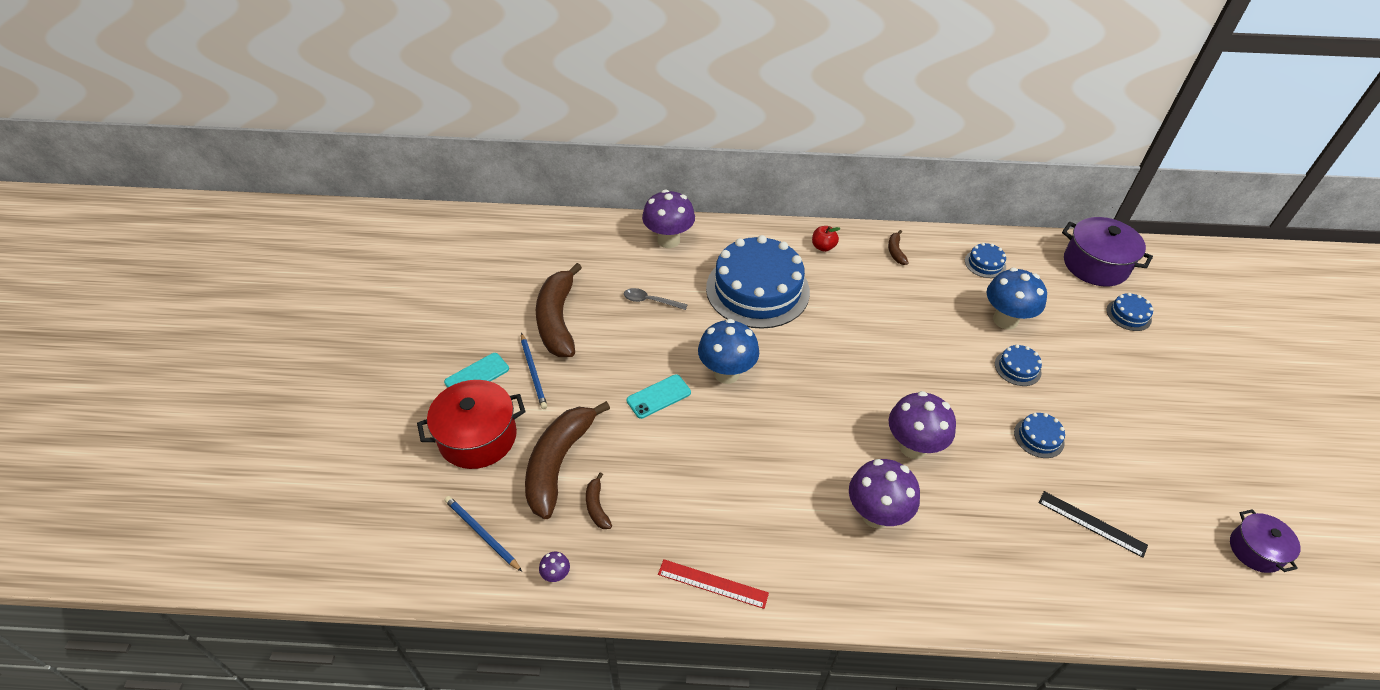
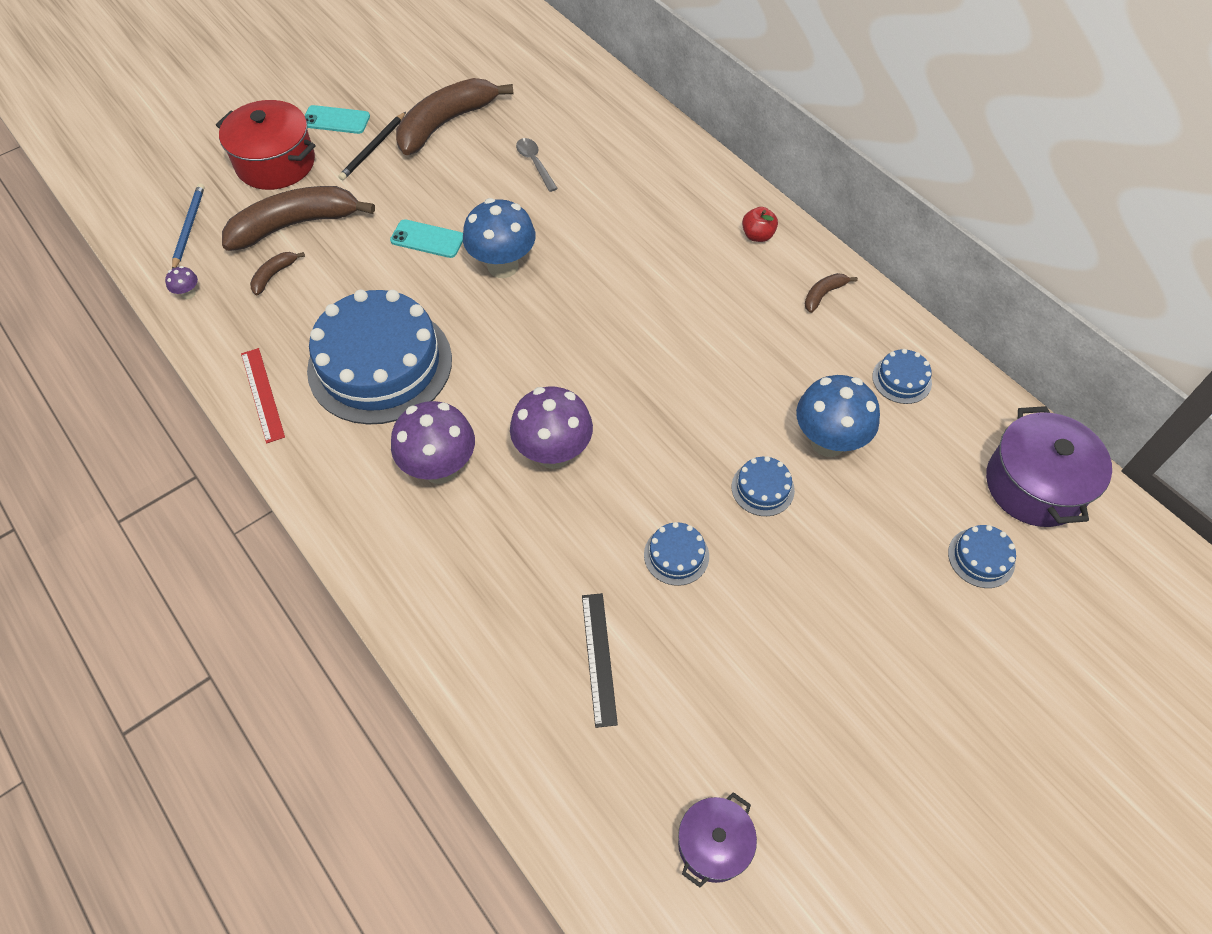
camera: 50 degrees right, 10 degrees up
blue pencil [521,333,547,409] -> black pencil [339,112,406,180]
purple mushroom [642,190,695,248] -> none
blue cake [706,235,810,329] -> blue cake moved to [307,290,452,425]

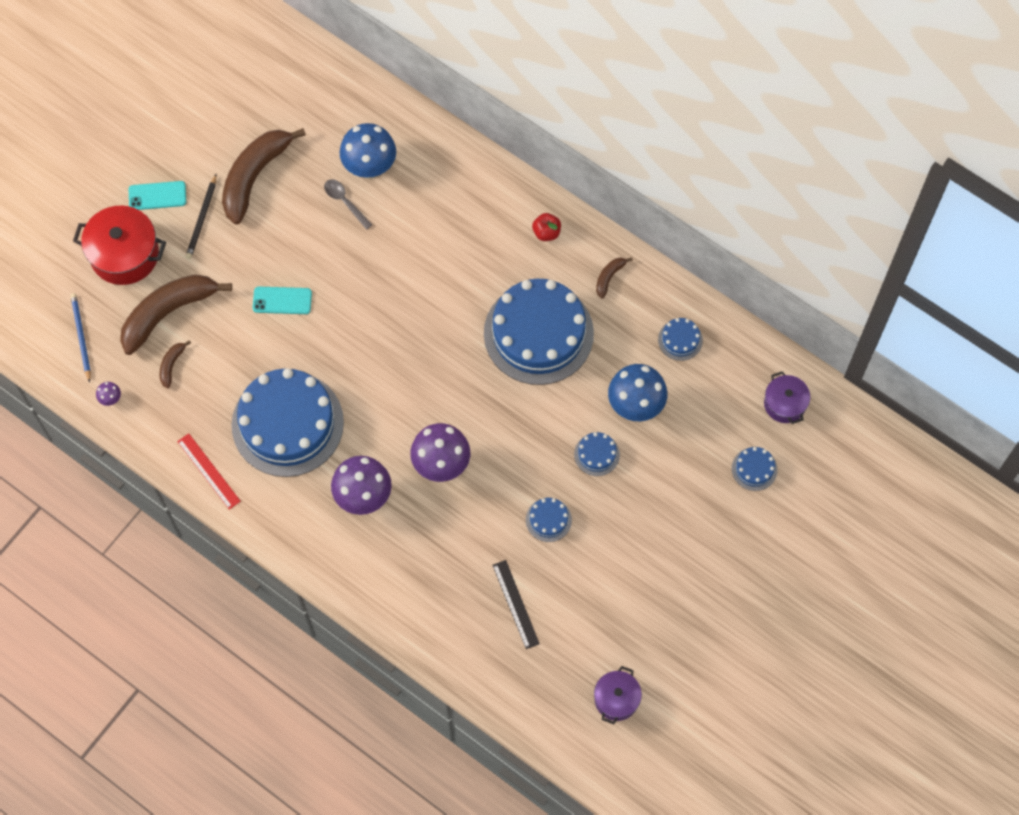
camera: 15 degrees left, 10 degrees up
blue mushroom [463,198,536,278] -> blue mushroom moved to [340,123,396,179]
purple pot [986,406,1112,527] -> purple pot [764,371,810,424], size x0.60
none -> blue cake [484,279,594,385]

